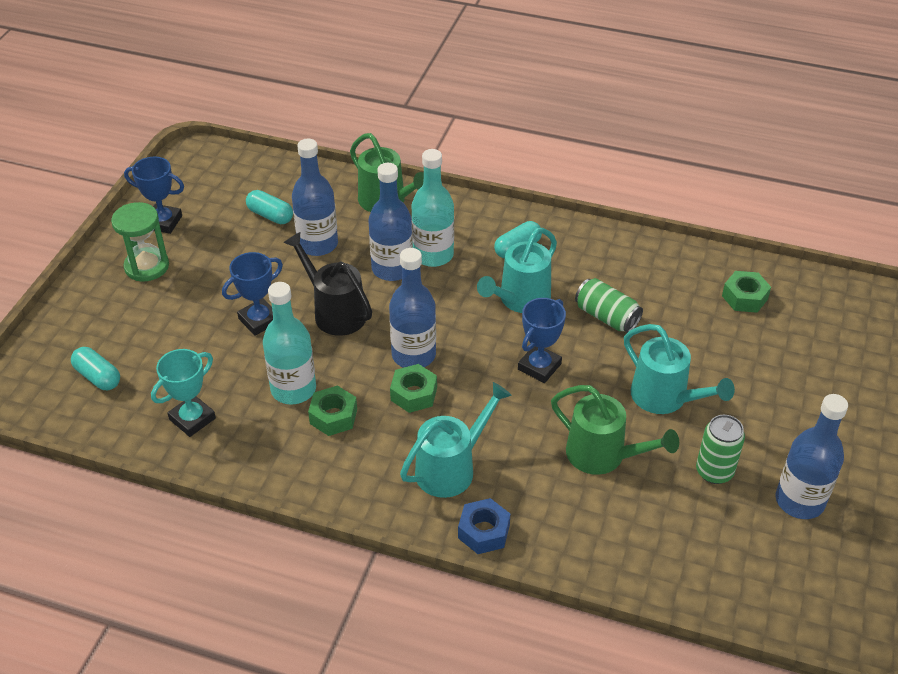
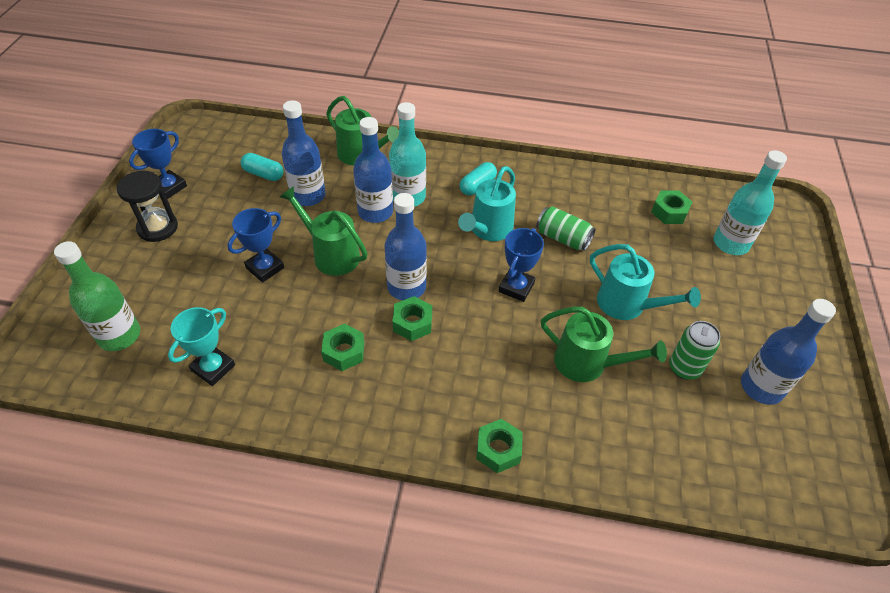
camera: 10 degrees left, 5 degrees up
turquoise capsule [71,347,120,390] -> green bottle [54,241,140,351]
green hourglass [111,202,169,281] -> black hourglass [117,171,178,242]
blue trophy [124,157,184,234] -> blue trophy turned 60 degrees counterclockwise [129,129,187,199]
turquoise bottle [263,282,316,405] -> turquoise bottle moved to [714,150,787,255]
black watering can [283,232,372,336] -> green watering can [280,186,367,276]
turquoise watering can [400,382,512,498] -> none
blue nut [458,498,510,554] -> green nut [476,419,523,473]

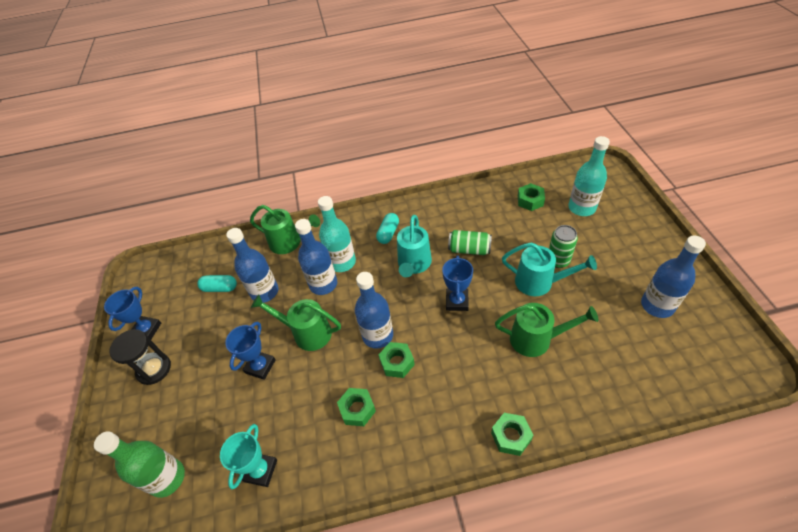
camera: 15 degrees left, 0 degrees up
green can [669,321,720,380] -> green can moved to [549,225,578,268]

